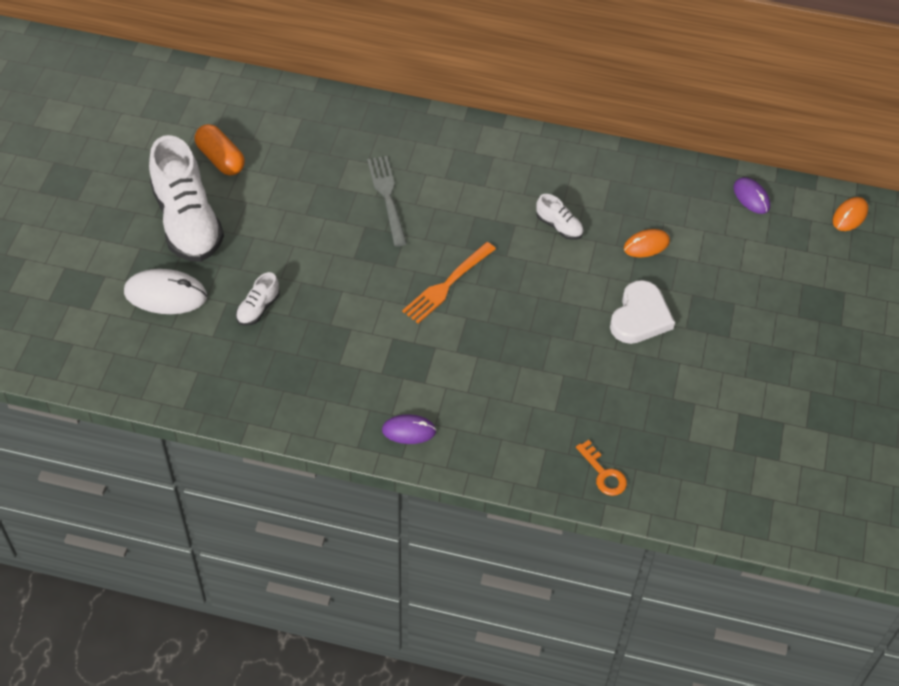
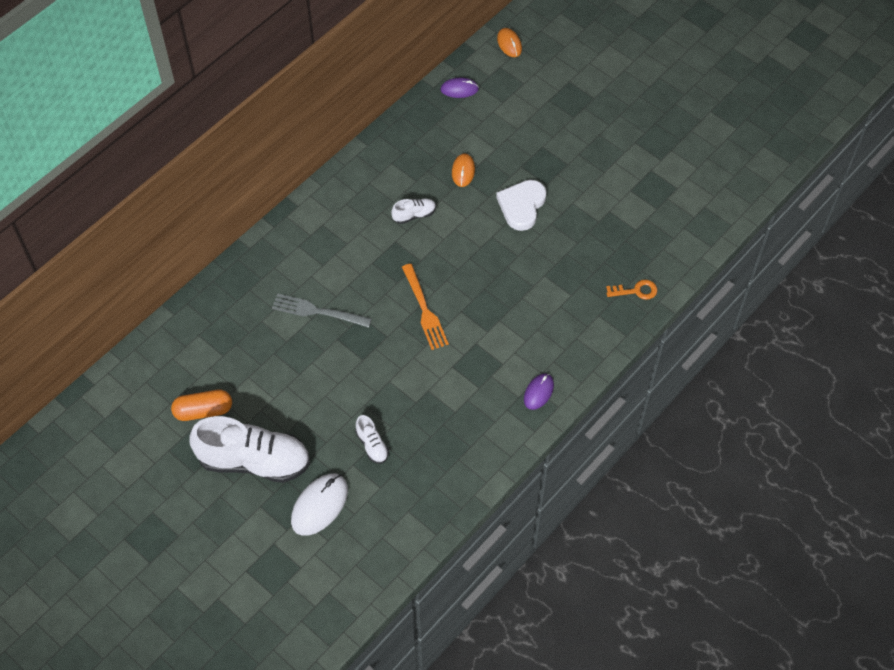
camera: 60 degrees left, 5 degrees up
white heart [610,280,675,344] -> white heart turned 120 degrees counterclockwise [496,180,546,231]

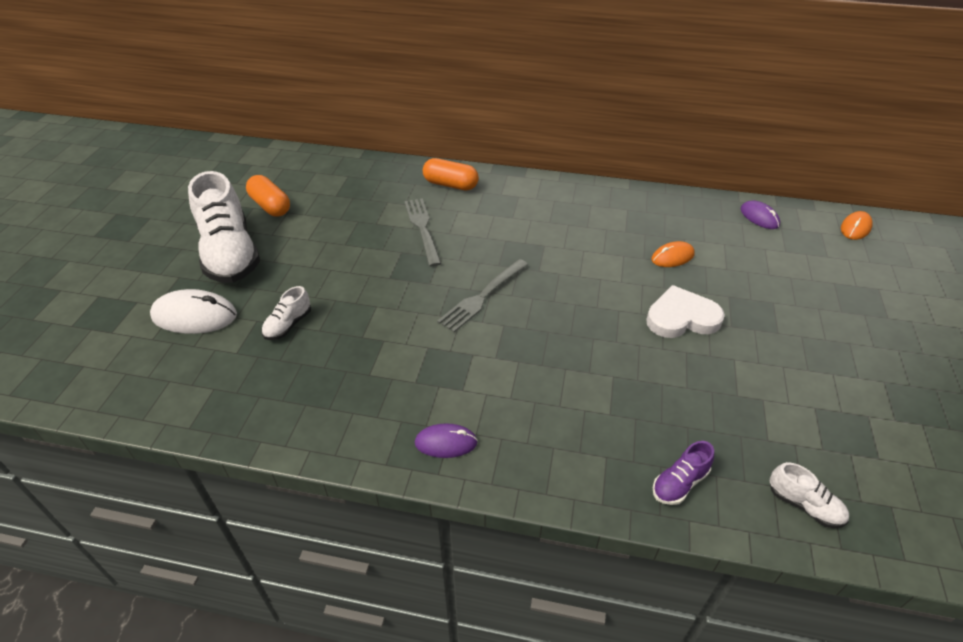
camera: 60 degrees right, 15 degrees down
white shoe [391,199,436,224] -> white shoe moved to [770,462,849,528]
orange fork [402,264,449,350] -> grey fork [437,259,528,332]
orange key [606,279,657,300] -> purple shoe [653,441,714,505]
none -> orange capsule [423,158,479,191]

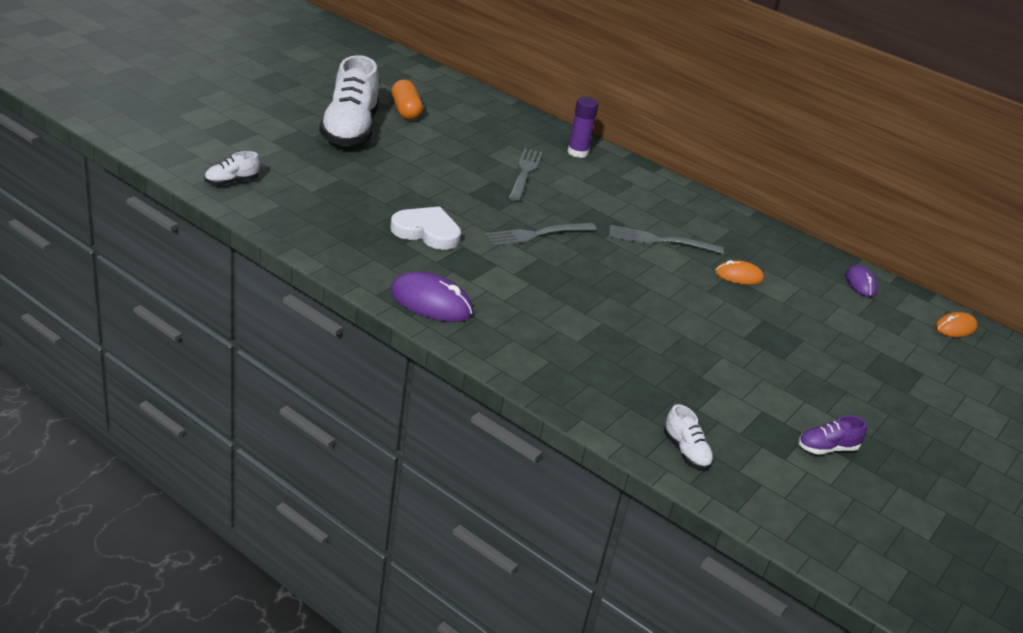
camera: 20 degrees right, 10 degrees down
white mouse [150,289,237,334] -> none
white shoe [262,286,311,340] -> white shoe moved to [204,151,260,185]
purple mouse [415,424,478,458] -> purple mouse [390,271,473,322], size x1.64
orange capsule [423,158,479,191] -> purple glue stick [568,97,599,158]
white heart [646,285,725,338] -> white heart moved to [390,207,461,250]
purple shoe [653,441,714,505] -> purple shoe moved to [798,416,867,454]
none -> grey fork [609,225,724,254]

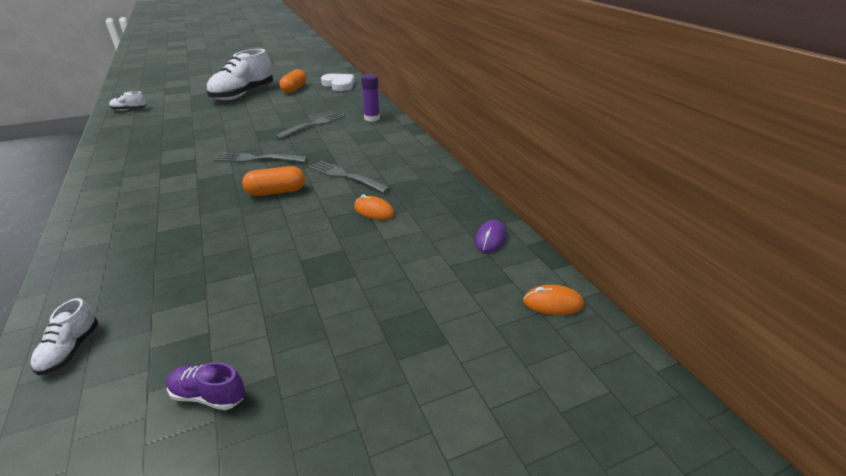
camera: 35 degrees right, 0 degrees up
white heart [390,207,461,250] -> white heart moved to [321,74,354,91]
purple mouse [390,271,473,322] -> none
none -> orange capsule [242,166,305,196]

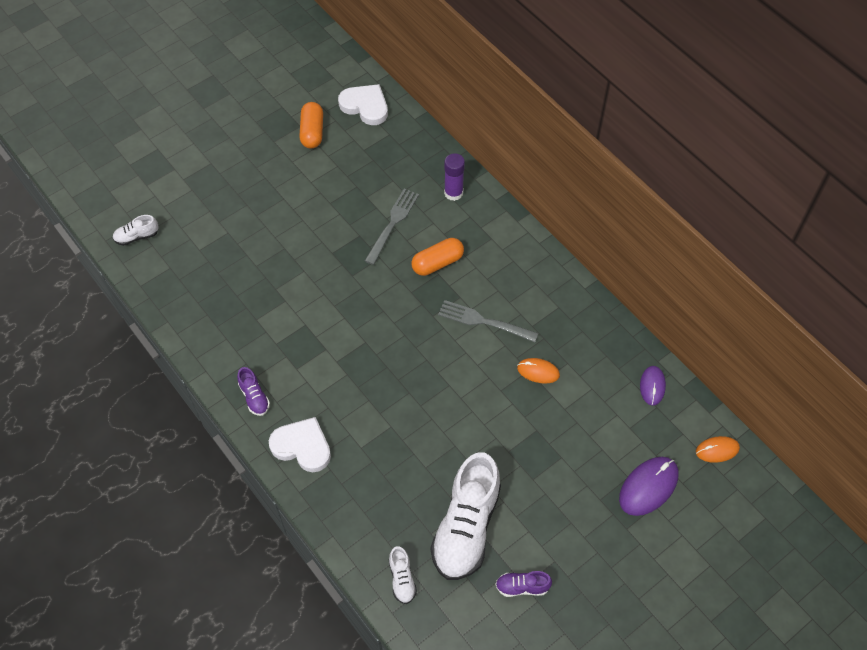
camera: 15 degrees left, 25 degrees up
white shoe [206,49,273,100] -> white shoe moved to [431,452,501,580]
grey fork [214,153,307,162] -> none
orange capsule [242,166,305,196] -> orange capsule moved to [411,238,464,276]
none -> purple shoe [237,367,270,416]
none -> white heart [269,417,331,472]
none -> purple mouse [619,457,679,516]

